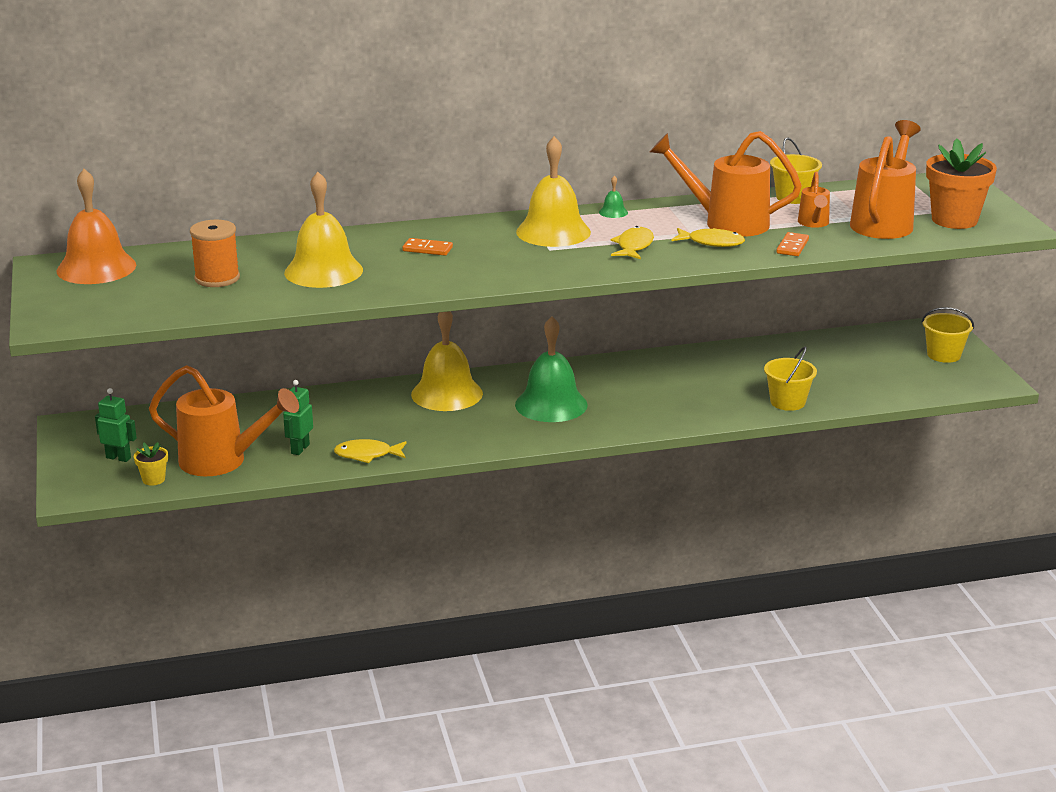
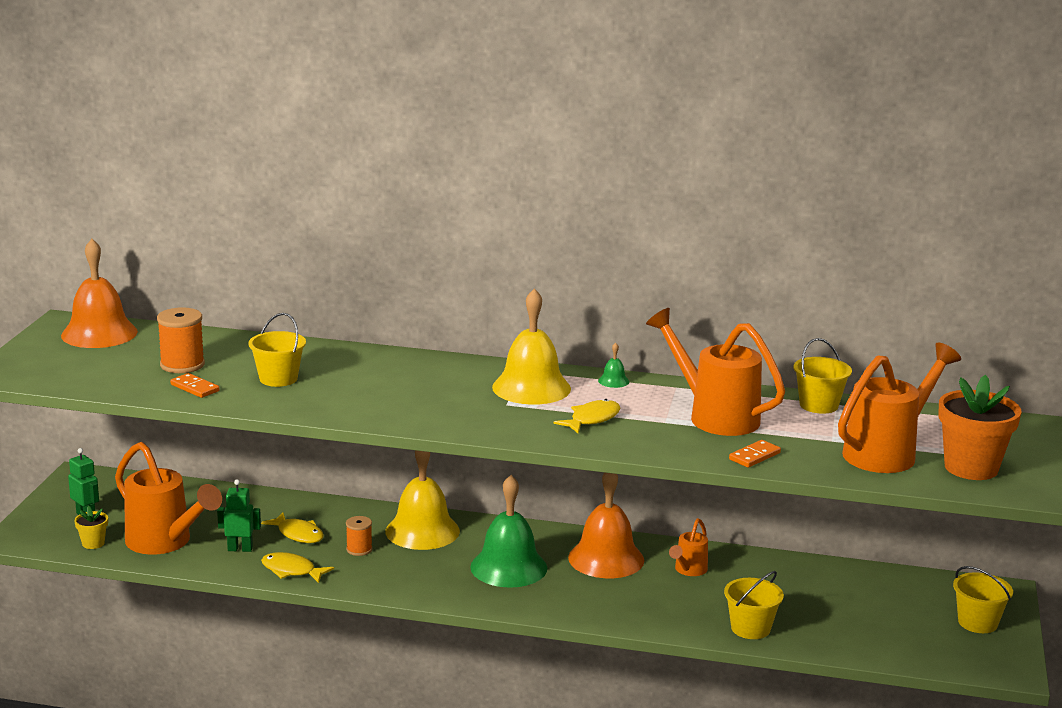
camera: 25 degrees right, 5 degrees down
green robot [283,380,313,455] -> green robot turned 45 degrees clockwise [217,479,261,552]
yellow bell [284,172,363,288] -> yellow bucket [248,313,306,387]
orange domino [402,238,453,256] -> orange domino moved to [170,373,219,398]
yellow fish [672,228,745,247] -> yellow fish moved to [261,512,324,543]
orange watering can [798,171,830,228] -> orange watering can moved to [669,518,708,576]
none -> orange spool [346,516,372,556]
none -> orange bell [568,473,644,578]

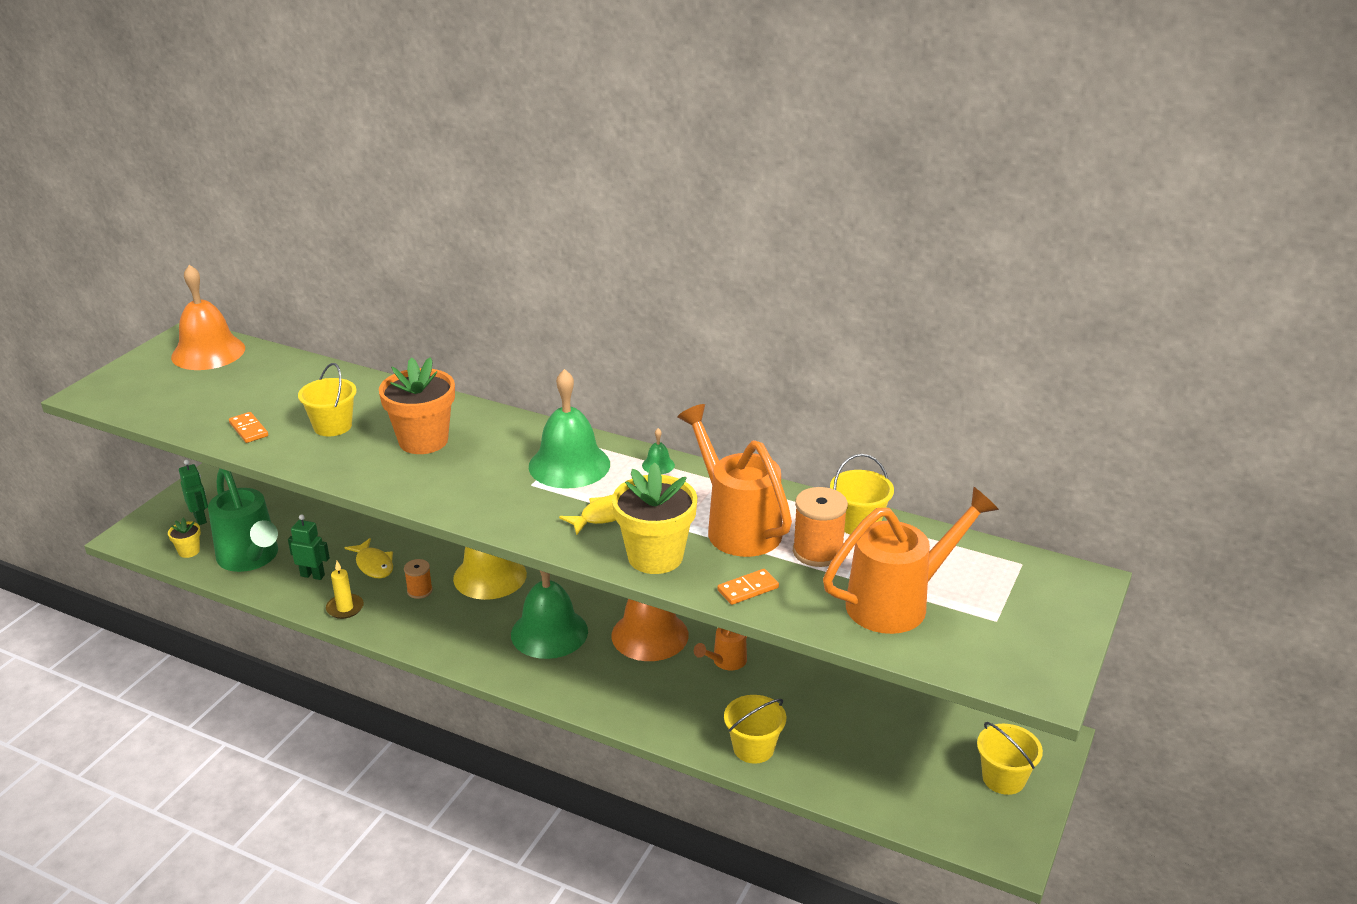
camera: 15 degrees right, 10 degrees up
orange watering can [115,442,222,555] -> green watering can [208,468,278,572]
orange spool [157,307,205,373] -> orange spool moved to [793,487,848,567]
yellow fish [261,552,334,583] -> yellow candle [326,561,364,619]
yellow bell [492,288,571,405] -> green bell [529,369,610,489]
orange flower pot [938,375,1022,480] -> orange flower pot moved to [379,357,455,454]
none -> yellow flower pot [612,462,697,574]

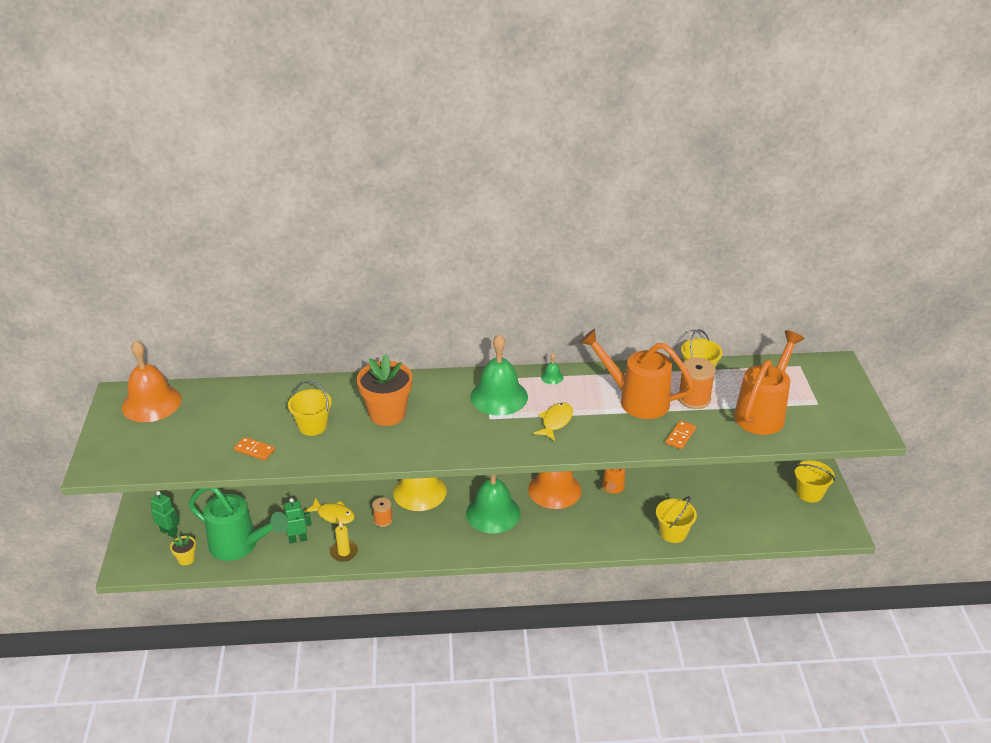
camera: 30 degrees left, 5 degrees up
yellow flower pot [612,462,697,574] -> none

